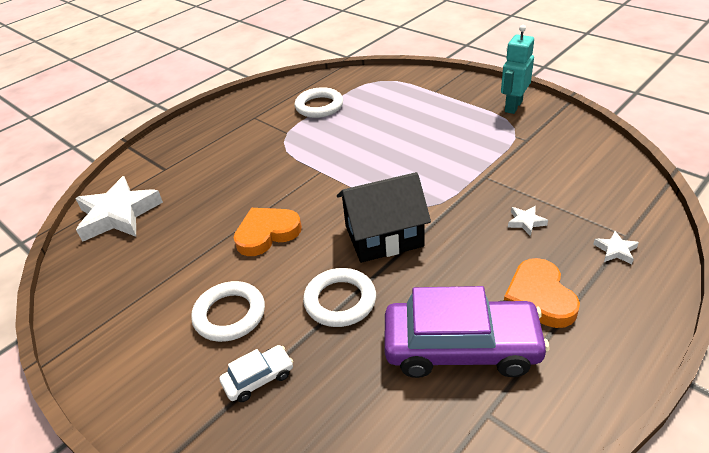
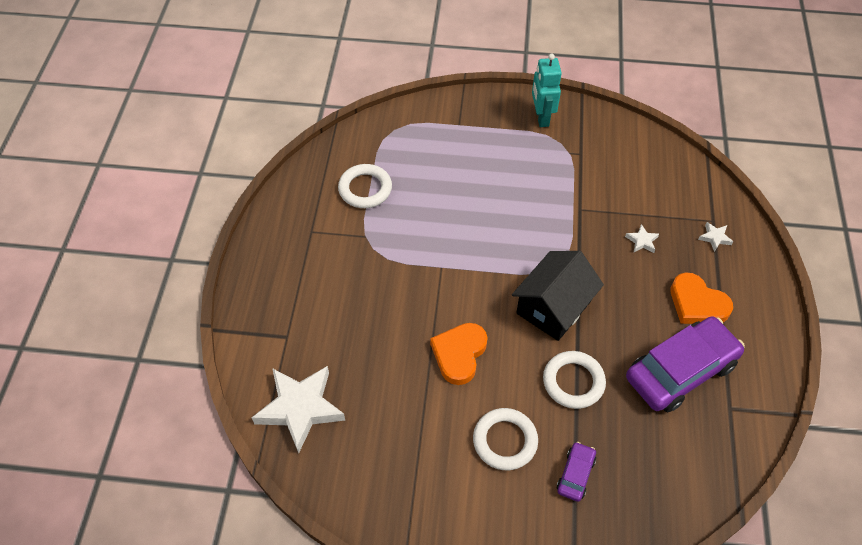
camera: 40 degrees left, 15 degrees up
white car [219,345,293,402] -> purple car [556,442,596,502]

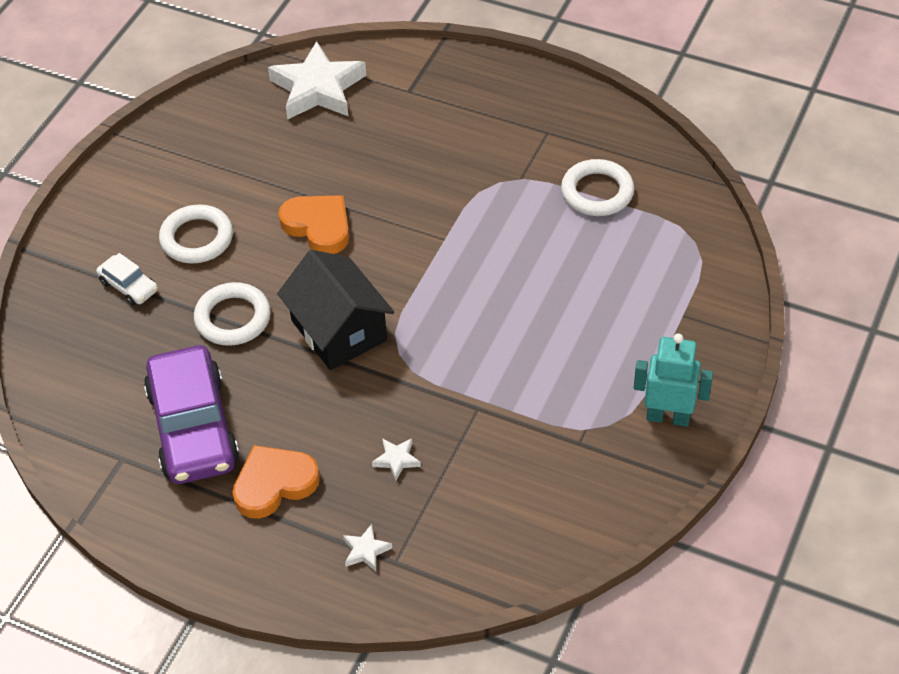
camera: 110 degrees right, 5 degrees down
purple car [556,442,596,502] -> white car [96,253,158,306]

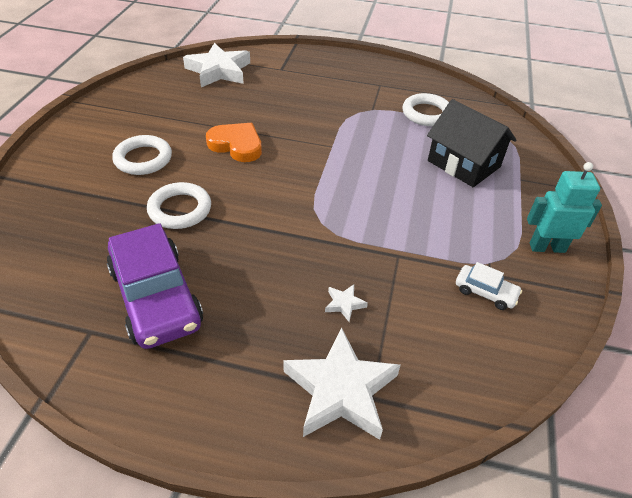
camera: 15 degrees left, 5 degrees down
white car [96,253,158,306] -> white car moved to [456,262,522,310]
orange heart [232,445,320,519] -> none
black house [277,250,394,370] -> black house moved to [427,99,516,187]
white star [343,524,392,571] -> white star [284,328,401,440], size x2.41

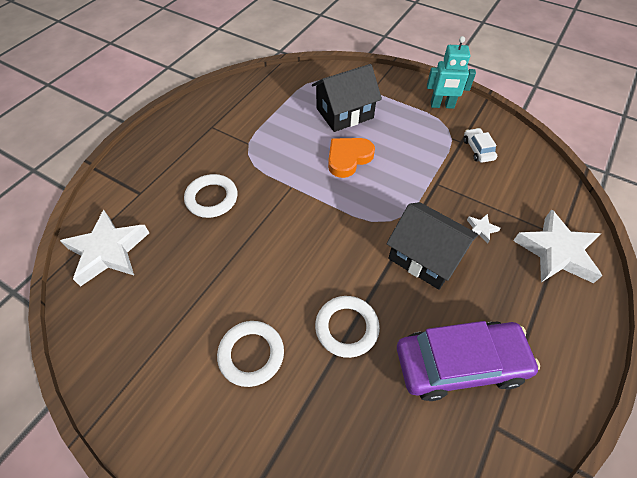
camera: 70 degrees left, 10 degrees up
orange heart [206,123,262,162] -> orange heart moved to [328,138,375,178]
white ring [402,93,449,126] -> white ring moved to [184,174,237,218]
white car [456,262,522,310] -> white car turned 60 degrees counterclockwise [463,128,497,163]
turquoise robot [527,162,602,253] -> turquoise robot turned 105 degrees counterclockwise [427,36,476,109]
none -> black house [386,202,479,290]

